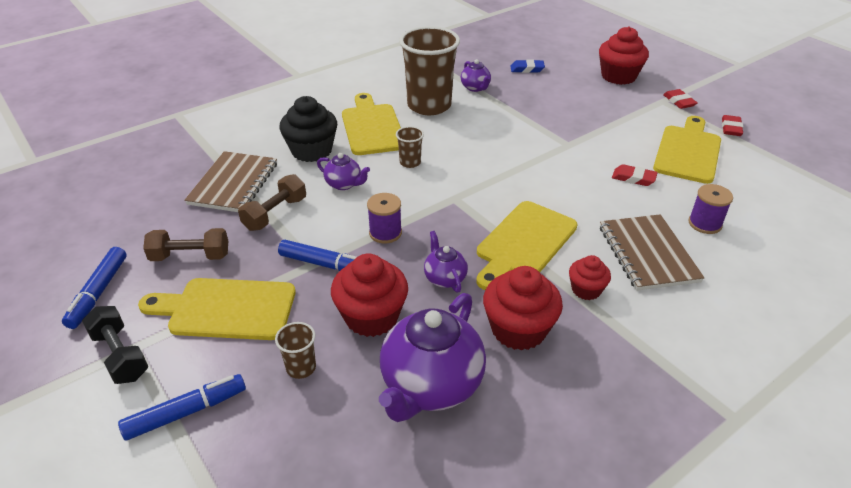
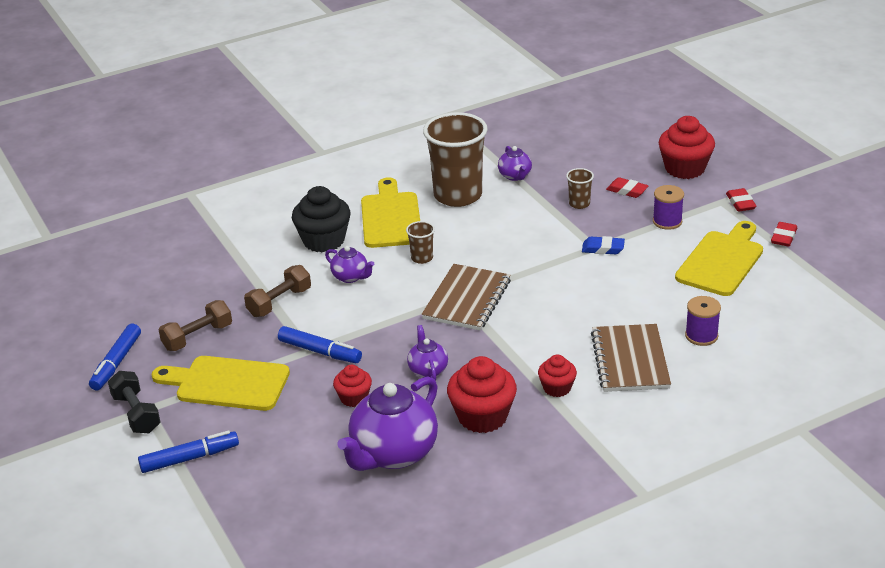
camera: 10 degrees right, 5 degrees down
brown dumbbell [143,228,228,261] -> brown dumbbell turned 45 degrees counterclockwise [159,300,232,351]
brown notebook [184,151,277,212] -> brown notebook moved to [421,264,511,330]
brown cup [275,322,316,379] -> brown cup moved to [566,168,594,209]
red cupcake [331,253,408,337] -> red cupcake [333,365,372,407], size x0.57
purple spool [367,193,402,243] -> purple spool moved to [653,185,684,230]
yellow cutting board [476,201,577,290] -> none
blue eraser [511,59,545,73] -> blue eraser moved to [582,236,625,254]
red eraser [612,164,658,186] -> red eraser moved to [606,177,648,198]

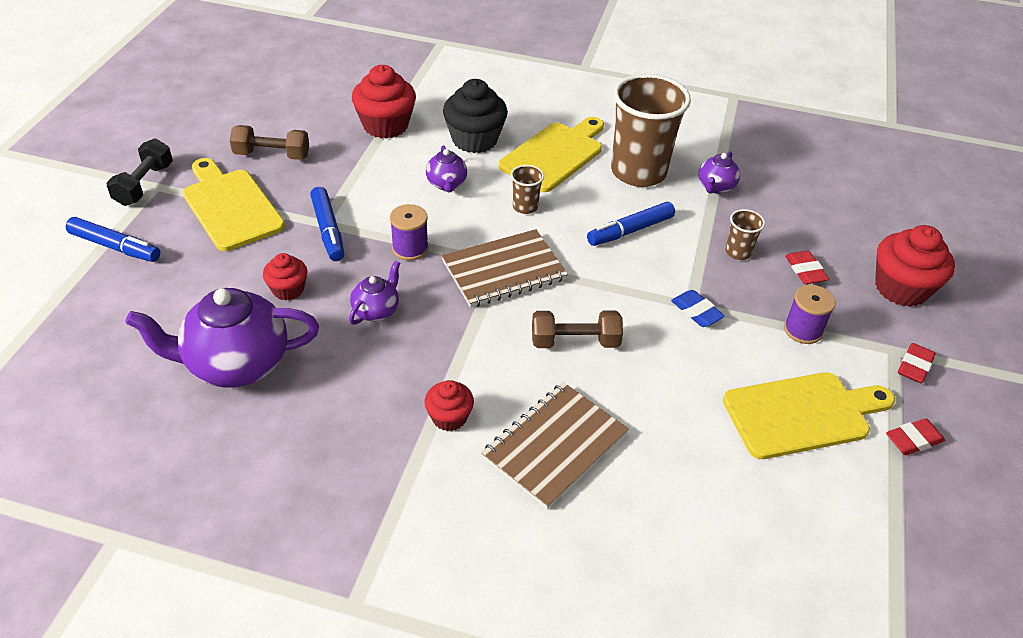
camera: 40 degrees right, 10 degrees up
blue marker [89,324,141,390] -> blue marker moved to [587,202,675,246]
brown dumbbell [244,265,311,317] -> brown dumbbell moved to [532,310,623,348]
red cupcake [447,356,517,433] -> red cupcake moved to [352,65,416,139]
purple spool [685,296,721,346] -> purple spool moved to [390,204,429,261]

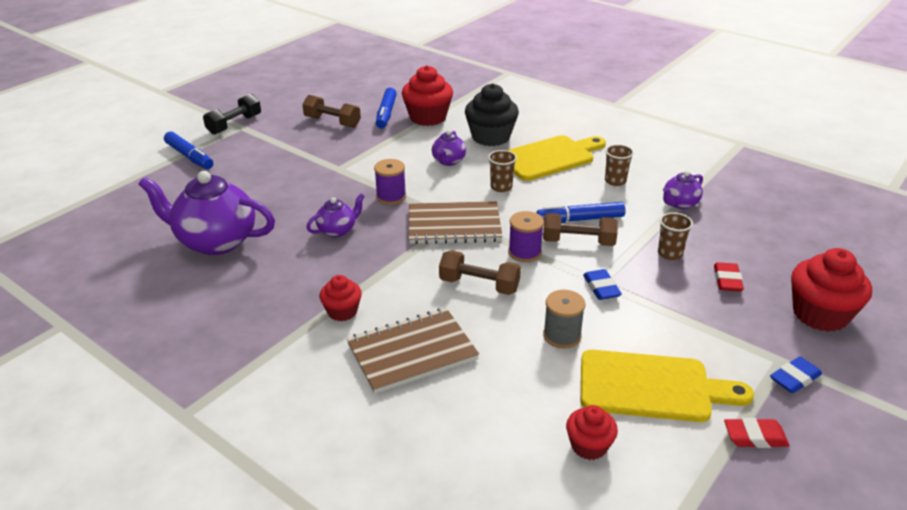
camera: 25 degrees right, 10 degrees down
yellow cutting board [183,158,285,251] -> none
red cupcake [263,253,307,300] -> red cupcake moved to [566,405,618,460]
blue marker [310,187,344,261] -> blue marker moved to [376,88,397,128]
brown cup [611,74,691,187] -> brown cup [605,144,634,186], size x0.43
purple spool [784,285,836,344] -> purple spool moved to [508,211,544,262]
red eraser [898,343,936,383] -> blue eraser [770,357,822,393]
none -> brown dumbbell [543,213,618,246]
none -> grey spool [543,290,585,348]

